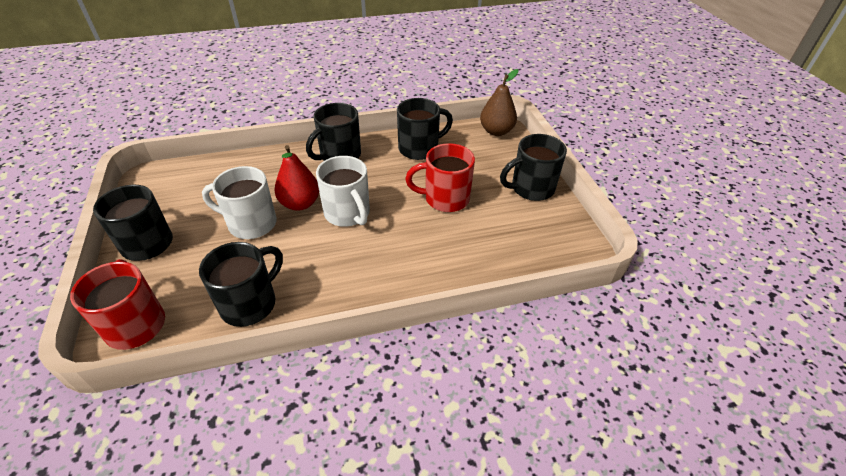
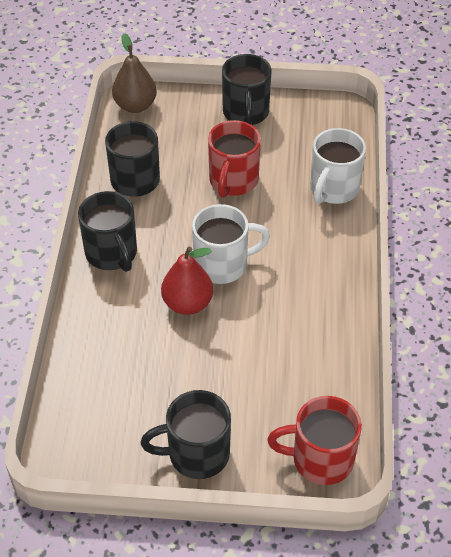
camera: 70 degrees left, 5 degrees up
black mug [199,242,283,327] -> none
white mug [202,166,277,239] -> white mug moved to [310,128,366,204]

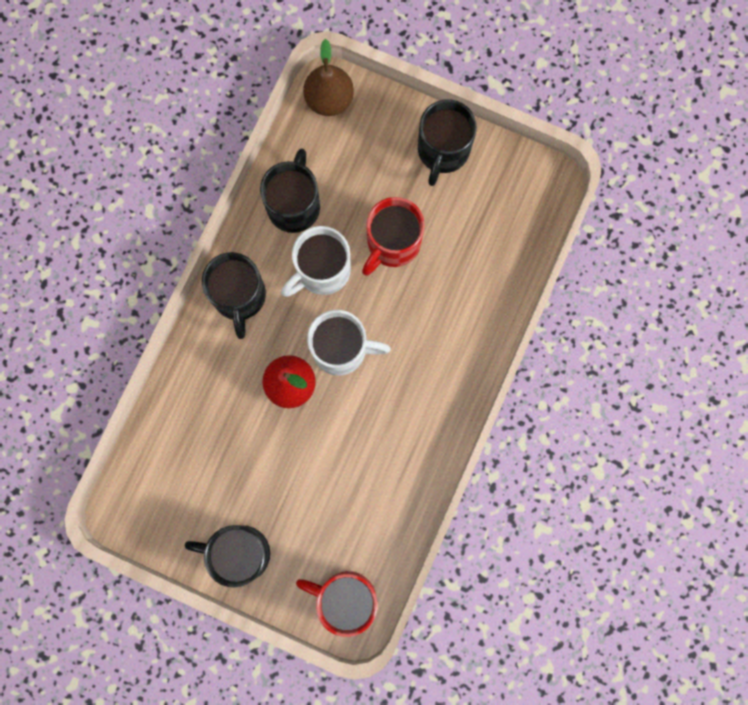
camera: 20 degrees right, 30 degrees up
white mug [310,128,366,204] -> white mug moved to [281,226,351,297]

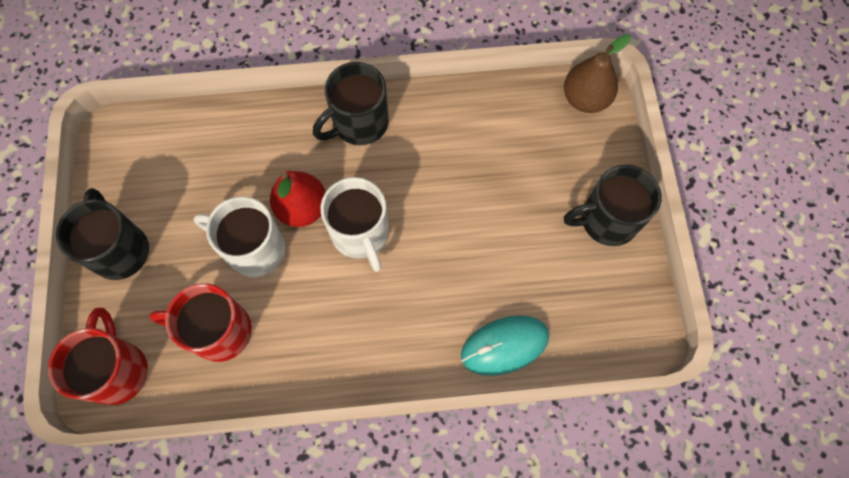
camera: 60 degrees right, 10 degrees down
black mug [260,148,320,233] -> none
white mug [281,226,351,297] -> white mug moved to [193,196,285,277]
red mug [362,197,425,275] -> red mug moved to [149,283,252,362]
none -> turquoise mouse [461,316,549,376]

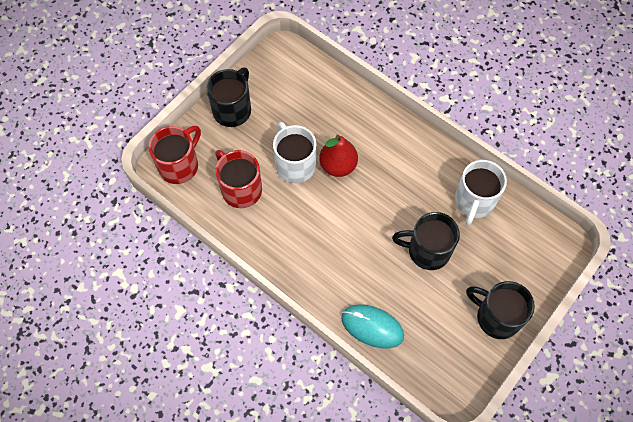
camera: 45 degrees right, 5 degrees down
black mug [313,62,389,145] -> black mug moved to [392,212,460,270]
white mug [321,177,389,272] -> white mug moved to [455,160,507,226]
brown pear [564,34,631,113] -> none

